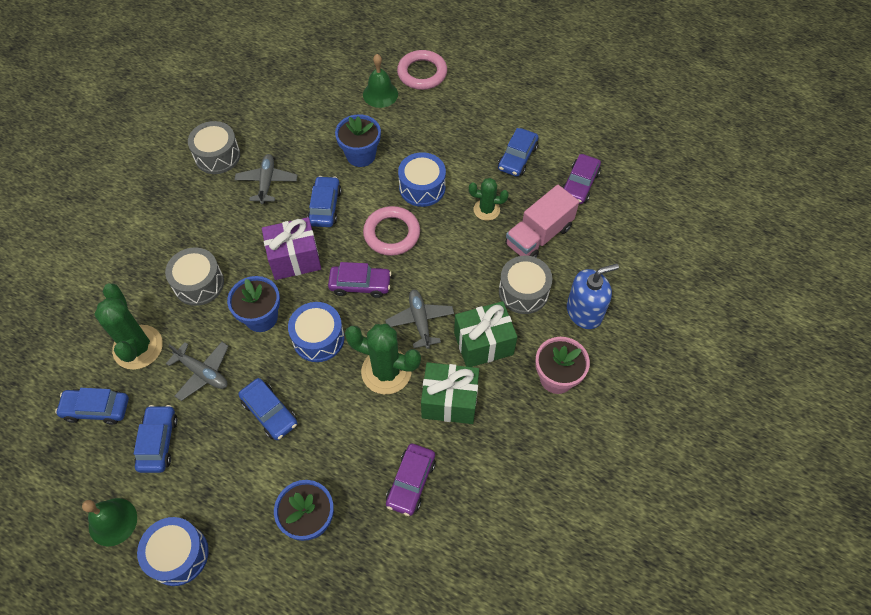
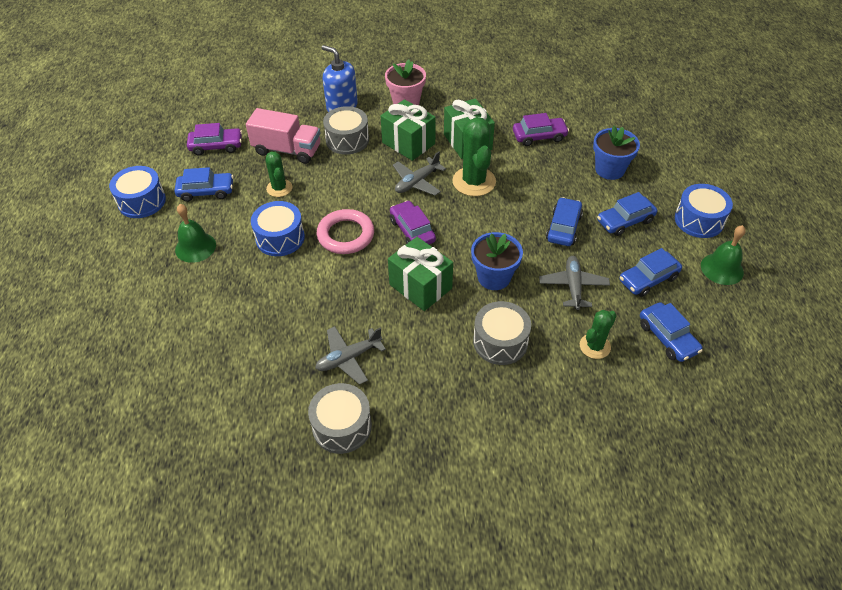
camera: 120 degrees left, 10 degrees down
green cactus [94,283,163,370] -> green cactus [580,310,617,359], size x0.59
purple gift [262,217,321,280] -> green gift [388,237,453,311]
blue drum [288,302,344,362] -> blue drum moved to [109,166,166,218]
blue car [307,176,341,227] -> blue car moved to [597,192,657,236]
blue flower pot [335,114,381,167] -> none
green bell [363,54,398,108] -> green bell moved to [175,204,216,263]
pink ring [397,50,447,90] -> none

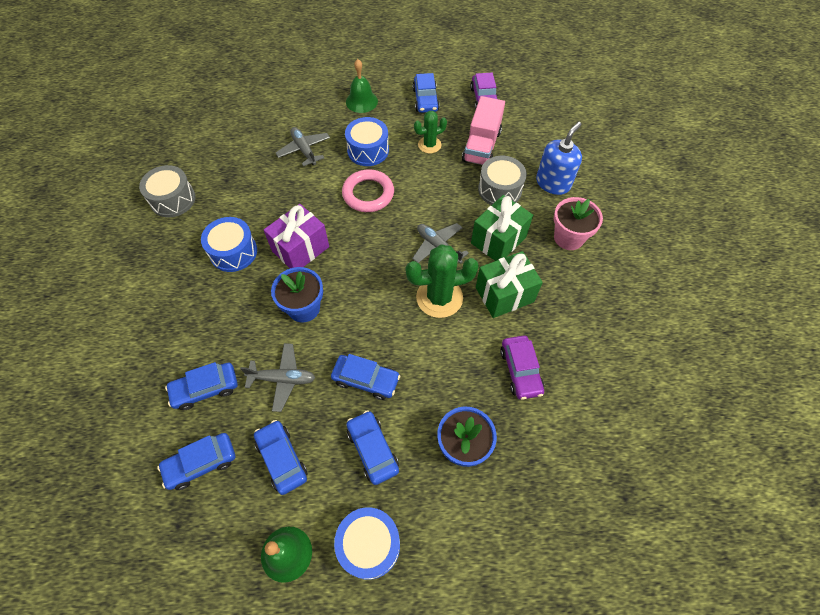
camera: 90 degrees right, 10 degrees up
blue drum [109,166,166,218] -> blue drum moved to [201,217,257,272]
grey plane [315,326,386,385] -> grey plane moved to [276,127,330,166]
green gift [388,237,453,311] -> purple gift [264,204,329,268]
purple car [390,200,436,244] -> none
grey drum [473,301,531,365] -> none
green cactus [580,310,617,359] -> blue car [165,362,238,410]

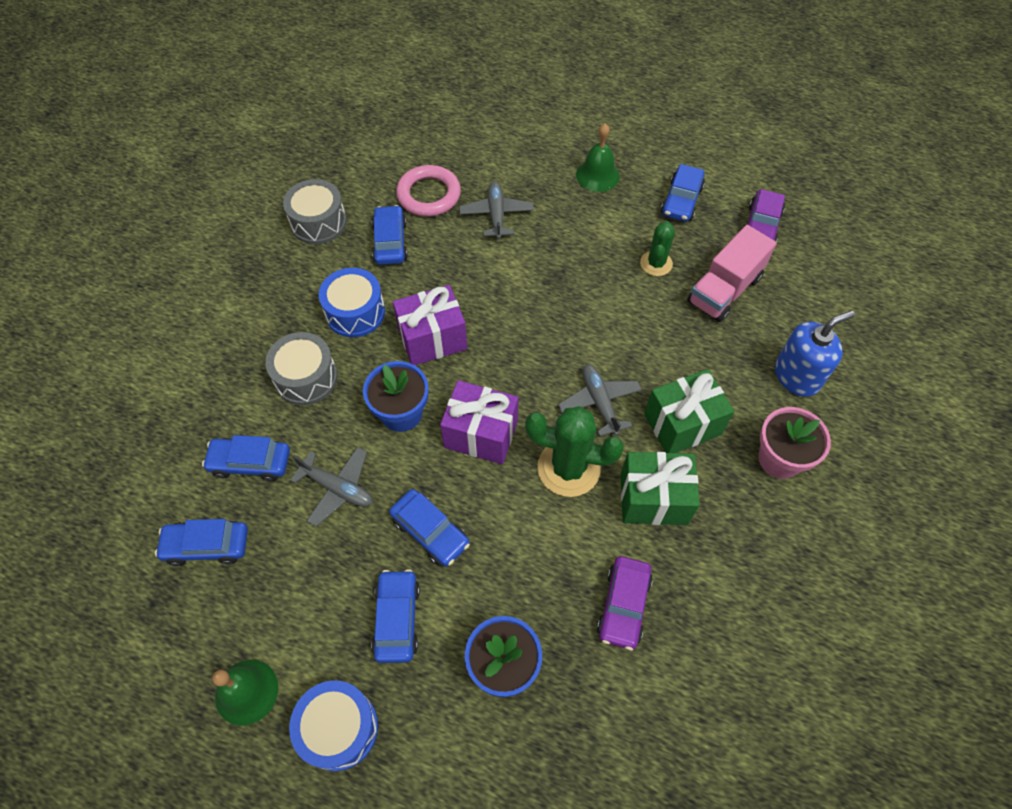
camera: 25 degrees right, 0 degrees up
blue car [254,420,308,495] -> blue car moved to [372,205,408,265]
pink ring [342,169,394,212] -> pink ring moved to [396,165,461,217]
blue drum [345,117,389,166] -> none
green cactus [414,111,447,153] -> green cactus turned 75 degrees counterclockwise [640,221,675,276]
grey drum [478,156,527,205] -> grey drum moved to [265,332,338,405]
none -> purple gift [440,380,519,464]

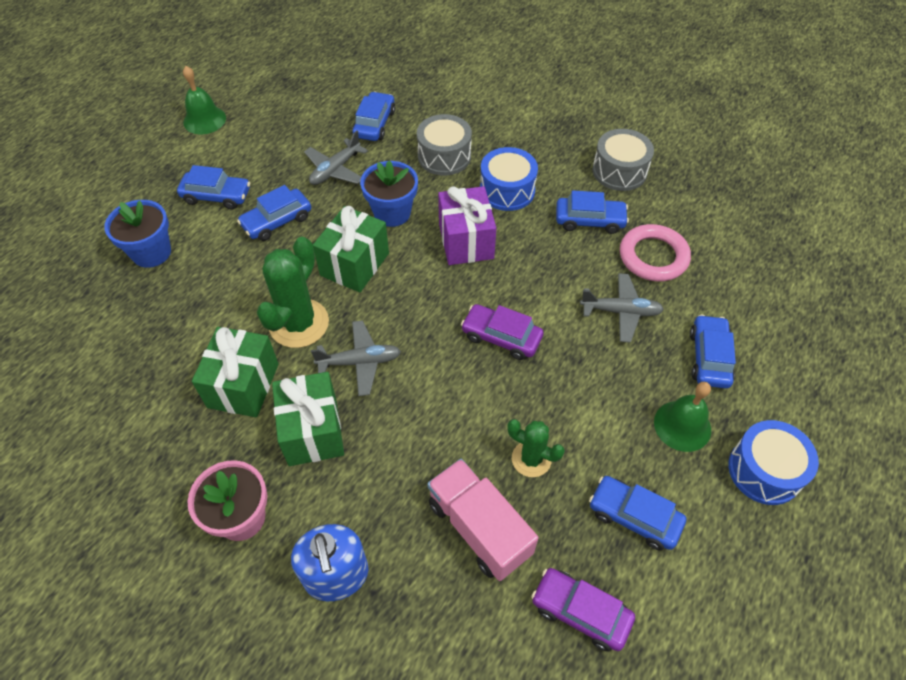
camera: 100 degrees right, 5 degrees down
blue car [155,519,248,566] -> blue car moved to [690,314,736,389]
blue drum [289,680,378,771] -> blue drum moved to [728,420,819,505]
purple gift [440,380,519,464] -> green gift [313,206,389,292]
purple car [597,556,653,650] -> purple car moved to [461,304,544,360]

